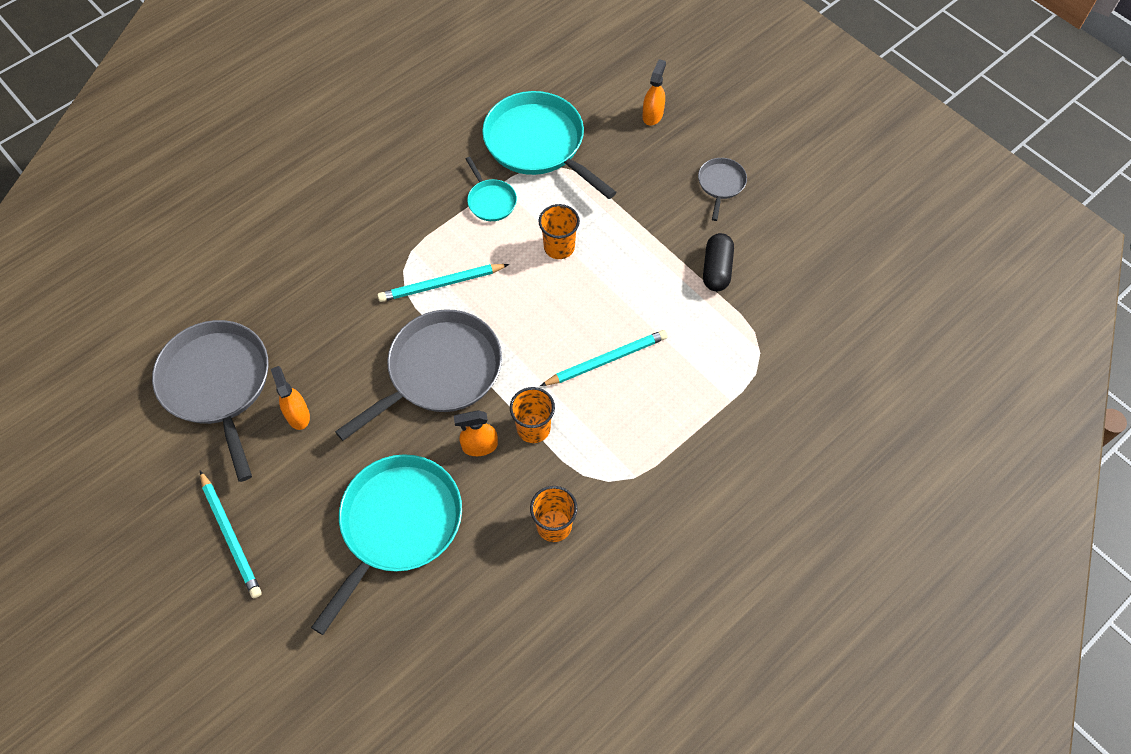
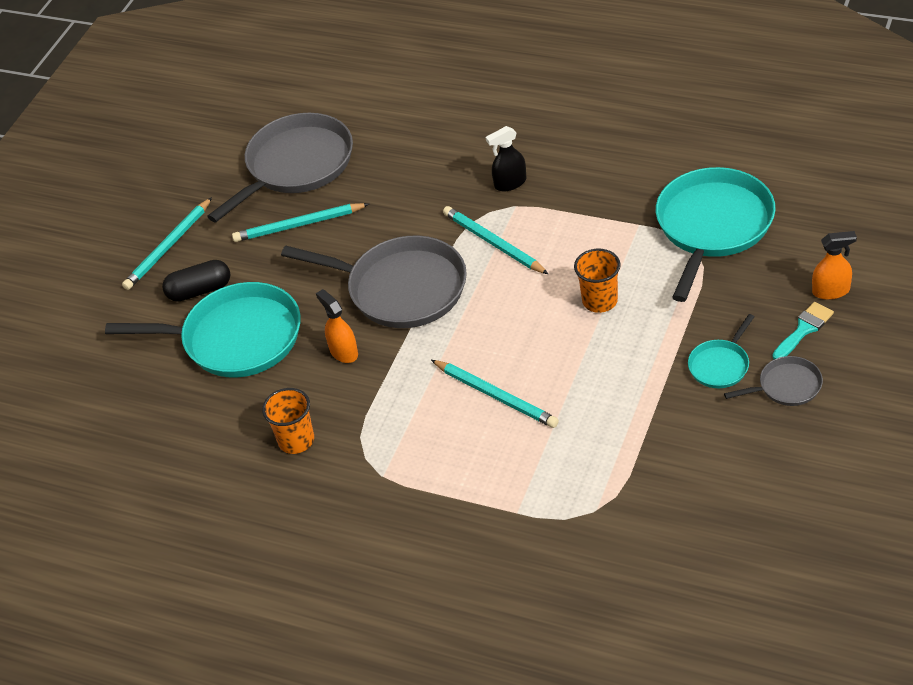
camera: 70 degrees right, 15 degrees down
orange spray bottle [271,366,310,430] -> turquoise pencil [232,203,369,242]
turquoise pan [466,157,517,221] -> turquoise pan moved to [688,314,754,388]
orange cup [510,387,555,443] -> none
black capsule [703,233,734,291] -> black capsule moved to [162,260,230,302]
none -> black spray bottle [486,126,526,191]
none -> turquoise brush [773,302,834,359]

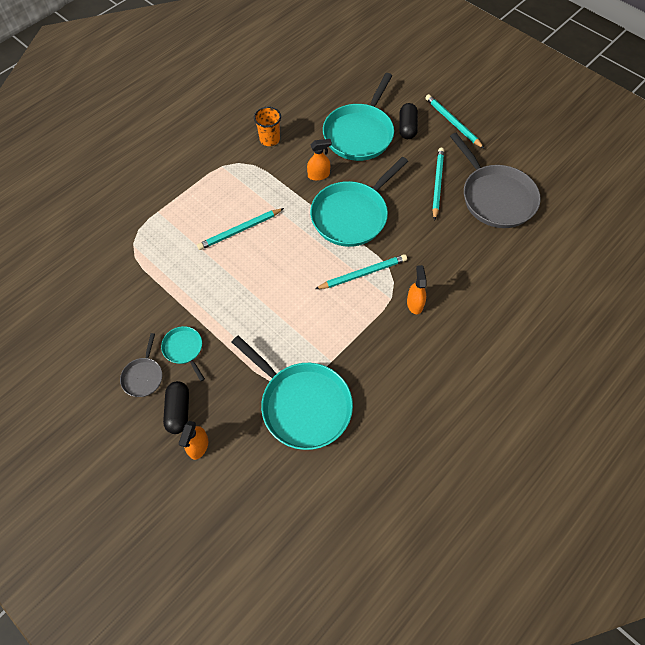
camera: 105 degrees right, 15 degrees up
grey pan [281,236,467,328] -> turquoise pan [310,157,408,247]
black spray bottle [486,126,526,191] -> orange spray bottle [407,265,427,314]
orange cup [574,249,621,313] -> none
turquoise brush [773,302,834,359] -> black capsule [163,381,189,434]

